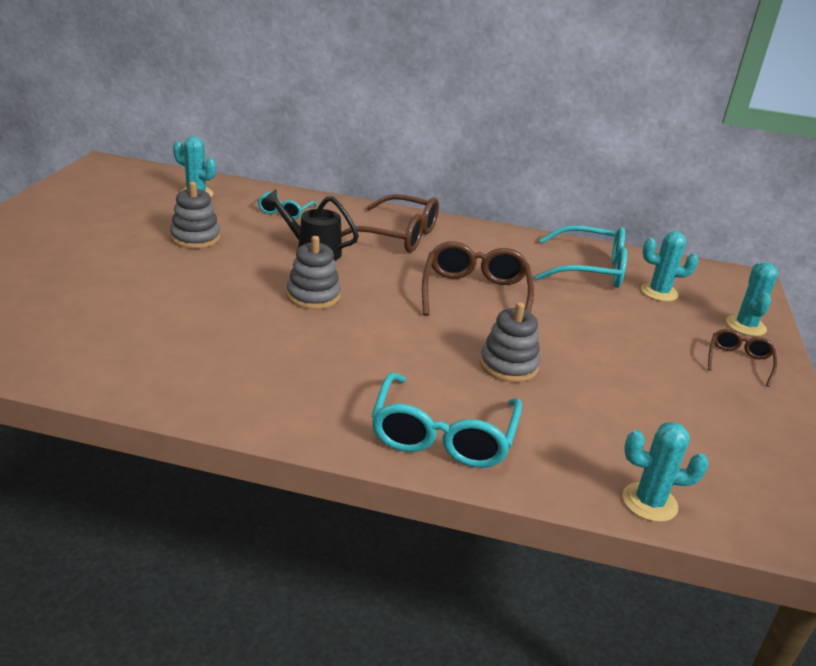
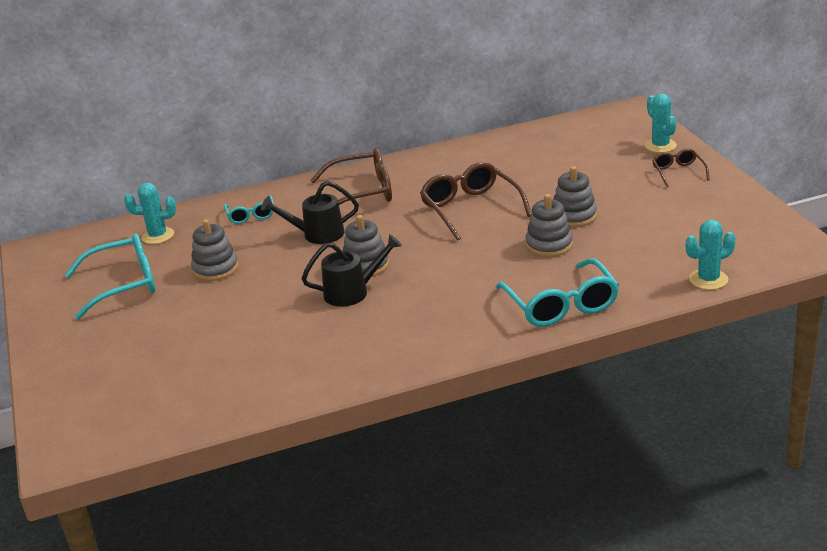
camera: 25 degrees left, 0 degrees up
turquoise glasses [535,225,627,288] -> turquoise glasses moved to [65,233,156,319]
turquoise cactus [641,231,699,302] -> none
none -> black watering can [301,234,402,307]
none -> grey stacking toy [553,166,597,227]

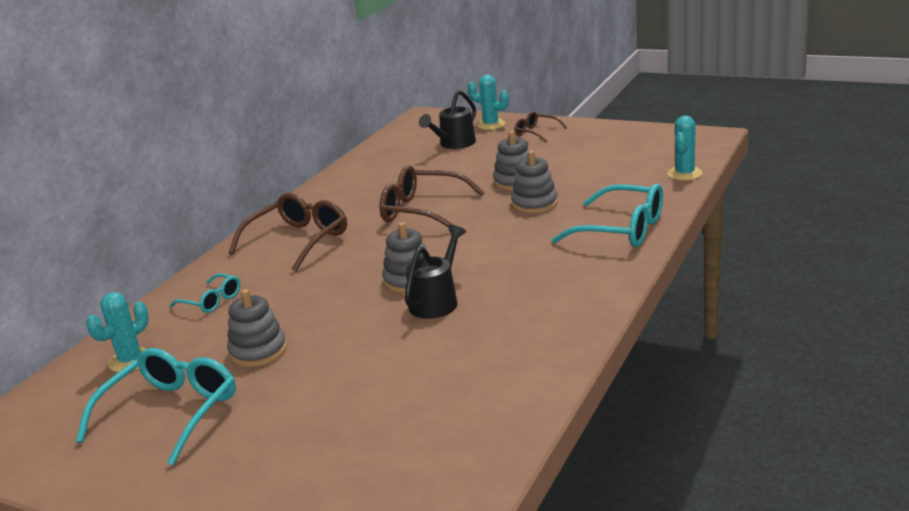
camera: 45 degrees left, 5 degrees down
black watering can [261,181,359,244] -> black watering can moved to [419,90,476,149]

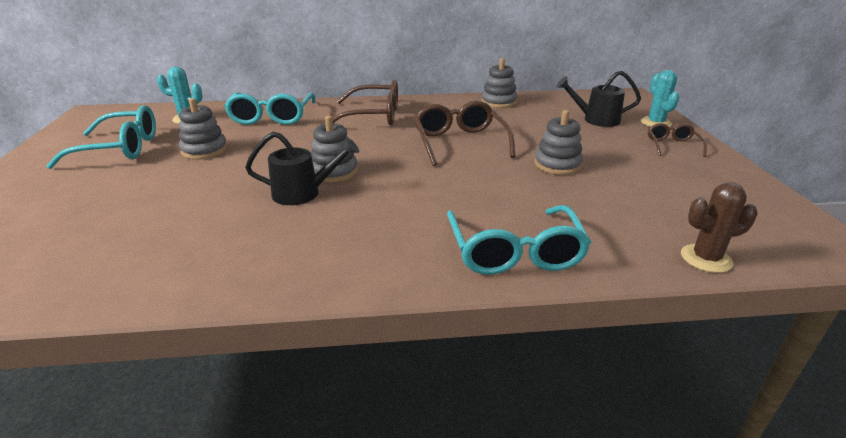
camera: 55 degrees right, 5 degrees up
turquoise glasses [170,273,240,313] -> turquoise glasses [224,93,316,125], size x1.84
grey stacking toy [511,151,558,214] -> grey stacking toy moved to [481,58,517,108]
turquoise cactus [667,115,703,180] -> brown cactus [681,182,757,273]

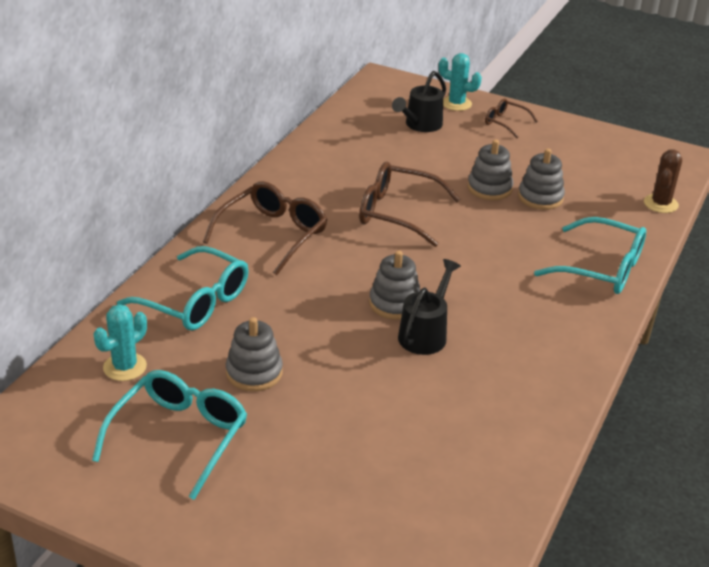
camera: 60 degrees left, 5 degrees up
grey stacking toy [481,58,517,108] -> grey stacking toy moved to [518,148,565,210]

